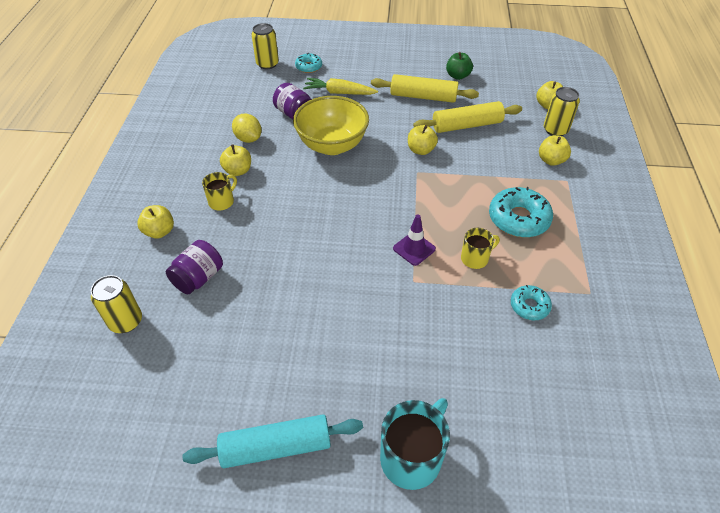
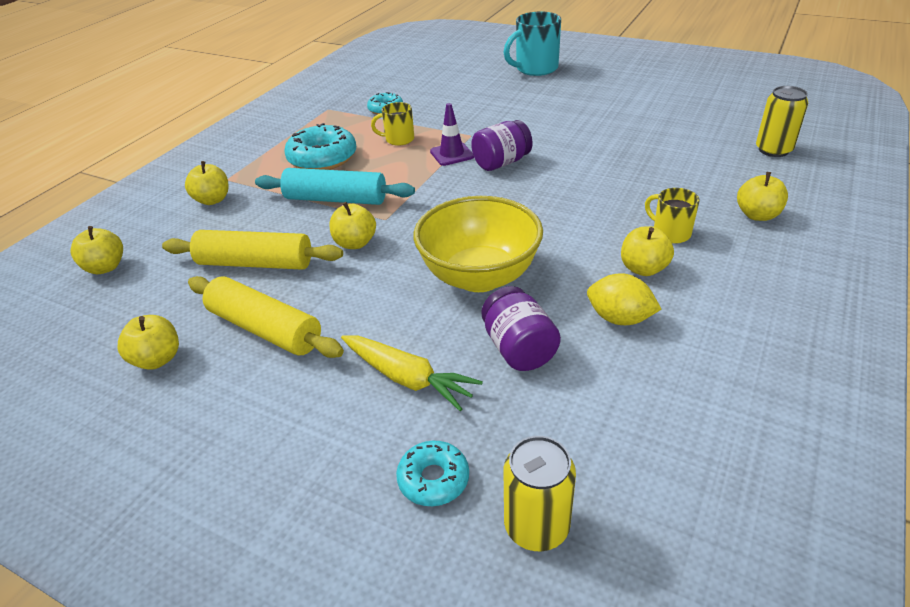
camera: 155 degrees left, 10 degrees down
purple jar [165,240,223,294] -> purple jar moved to [471,120,532,171]
turquoise rolling pin [182,415,363,468] -> turquoise rolling pin moved to [255,168,415,205]
yellow mug [202,172,237,210] -> yellow mug turned 75 degrees clockwise [645,188,699,244]
yellow lemon [232,114,261,143] -> yellow lemon turned 45 degrees counterclockwise [587,273,661,325]
green apple [446,52,473,80] -> yellow apple [117,315,179,370]
yellow can [544,87,580,136] -> none

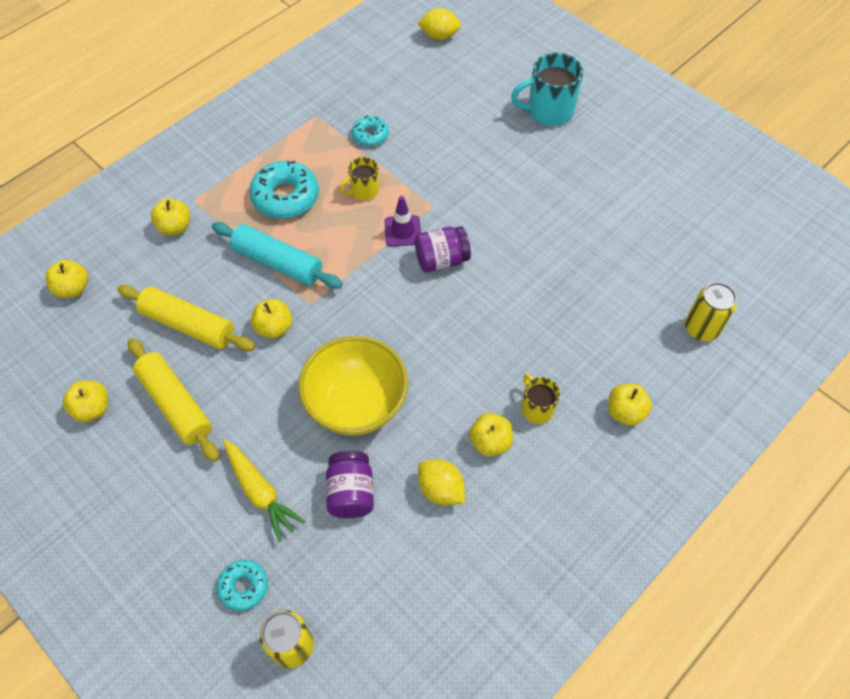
camera: 15 degrees right, 20 degrees up
yellow mug [371,102,414,146] -> yellow mug turned 45 degrees counterclockwise [340,157,379,200]
none -> yellow lemon [417,8,461,40]

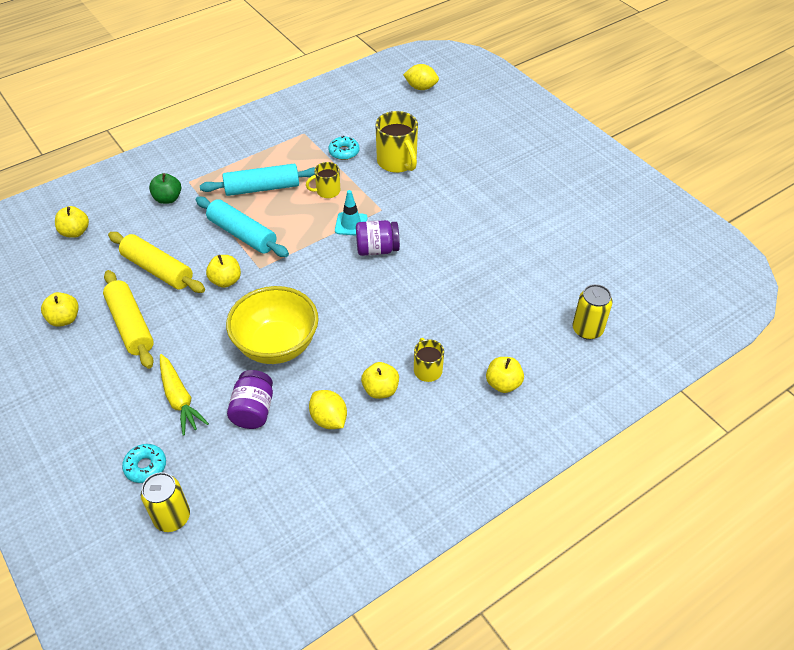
camera: 10 degrees right, 10 degrees down
yellow apple [151,198,190,236] -> green apple [149,173,181,204]
turquoise donut [249,161,319,219] -> turquoise rolling pin [200,164,315,196]
purple traffic cone [385,196,421,246] -> turquoise traffic cone [335,190,367,236]
turquoise mug [511,52,583,126] -> none
none -> yellow mug [375,111,418,173]

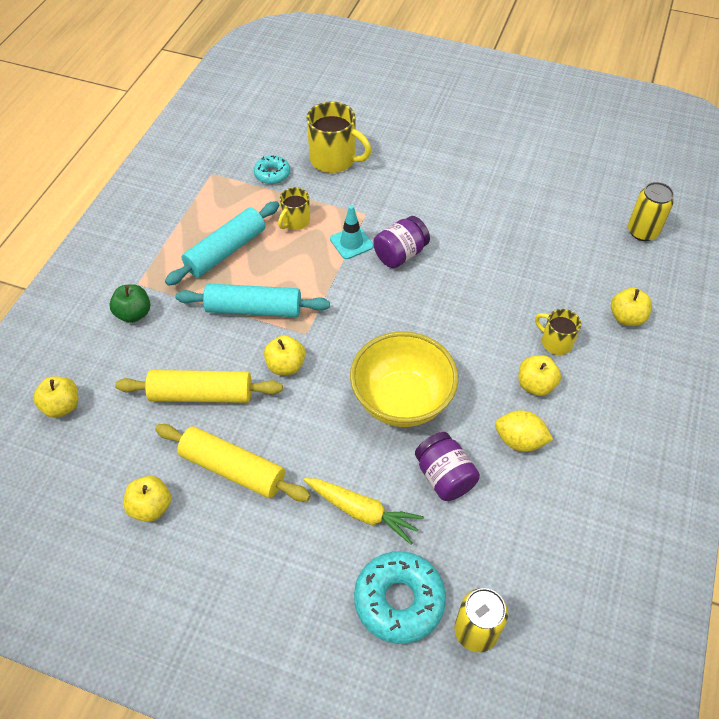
camera: 35 degrees left, 5 degrees up
turquoise donut [122,444,166,483] -> turquoise donut [354,551,446,644], size x1.75
yellow lemon [403,64,439,90] -> none

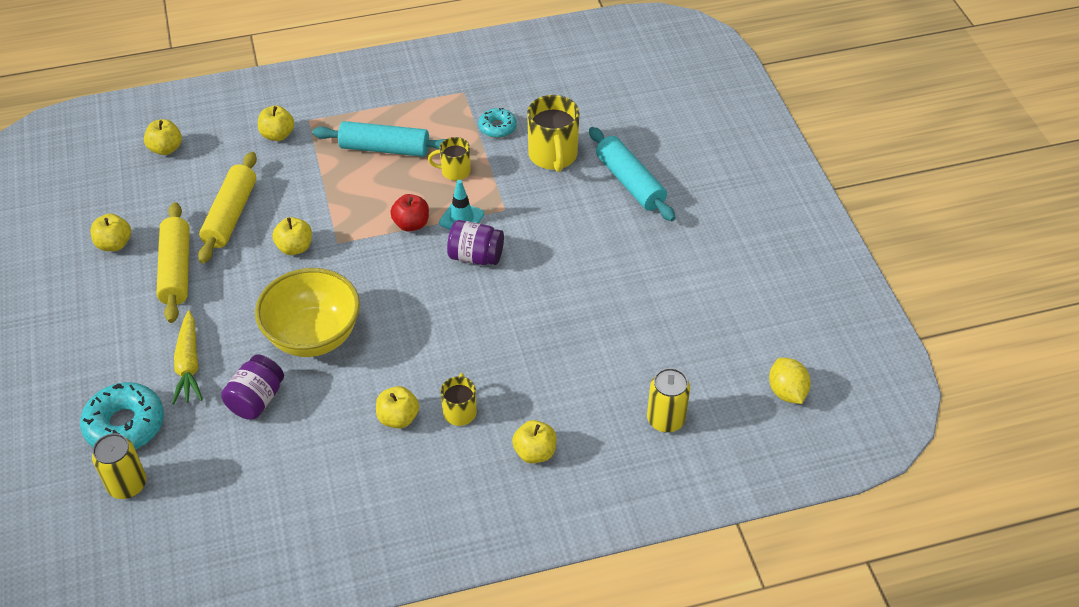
camera: 55 degrees right, 5 degrees down
green apple [109,284,150,323] -> yellow apple [258,106,294,141]
yellow rolling pin [115,370,283,403] -> yellow rolling pin turned 45 degrees clockwise [198,152,257,263]
turquoise rolling pin [175,283,330,317] -> turquoise rolling pin moved to [589,127,676,221]
yellow lemon [495,410,553,452] -> yellow lemon moved to [769,358,811,404]
none -> red apple [390,194,429,232]

